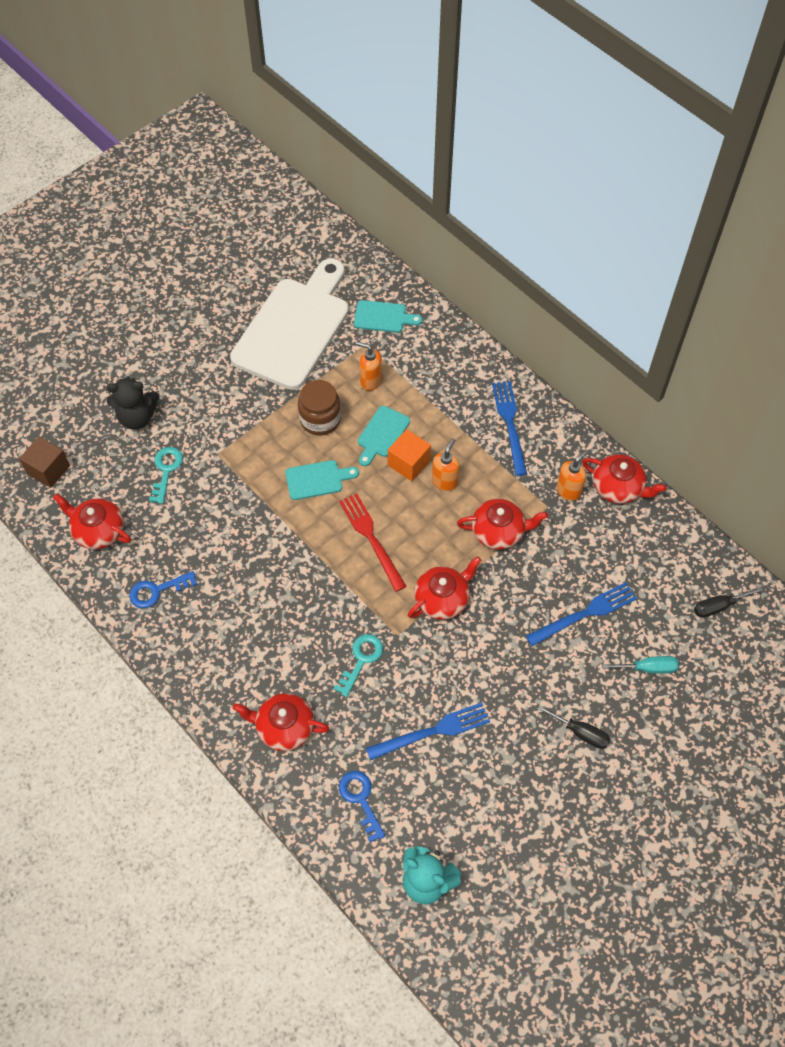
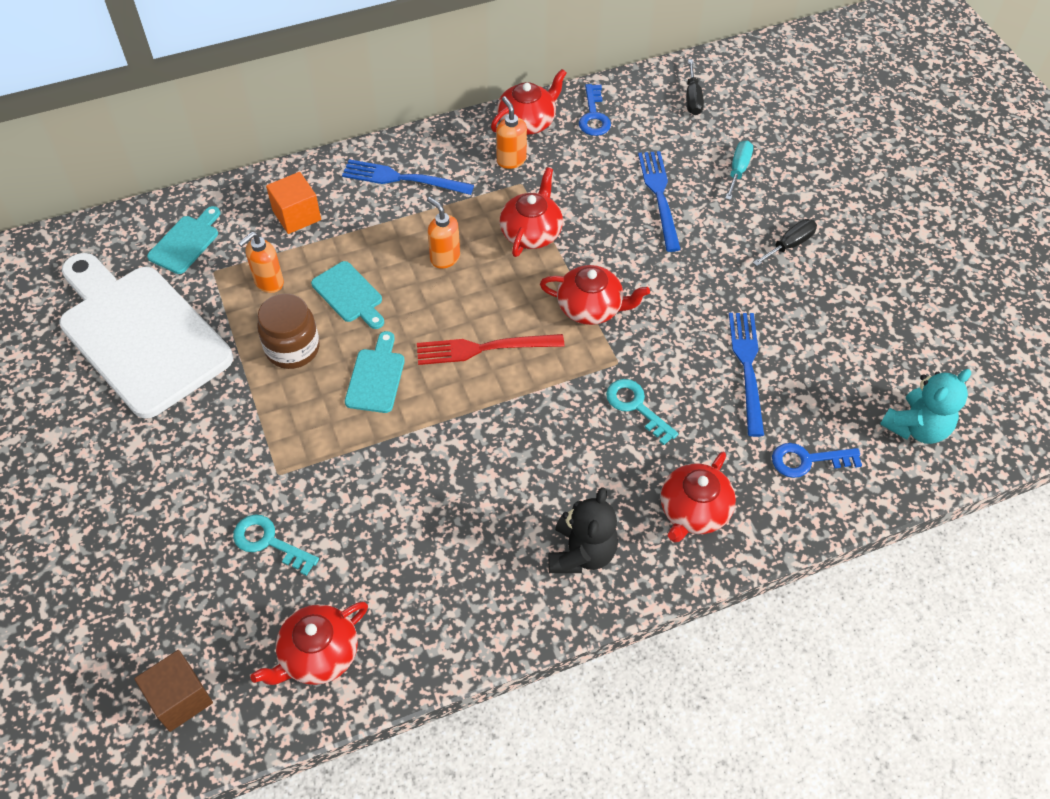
camera: 70 degrees left, 5 degrees down
black teddy bear [107,376,159,429] -> black teddy bear moved to [548,487,618,573]
blue key [129,571,197,608] -> blue key moved to [579,84,611,136]
orange cube [388,429,431,481] -> orange cube moved to [266,172,321,234]
red teapot [408,556,481,620] -> red teapot turned 120 degrees clockwise [540,265,650,325]

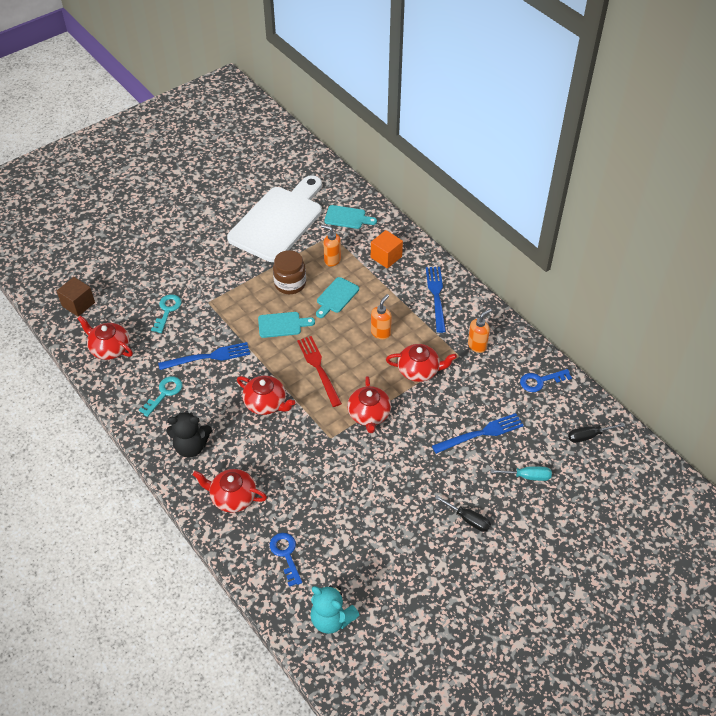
camera: 75 degrees right, 5 degrees down
red teapot [491,69,567,135] -> red teapot moved to [237,376,295,415]
turquoise key [606,379,678,445] -> turquoise key moved to [139,376,182,417]
blue fork [729,313,764,437] -> blue fork moved to [158,342,250,370]

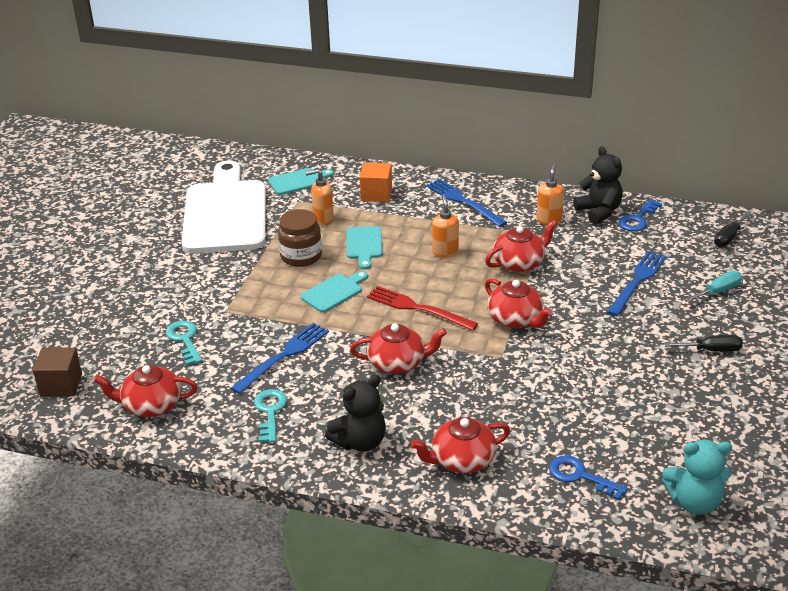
camera: 35 degrees left, 15 degrees down
none -> black teddy bear [573,146,623,225]

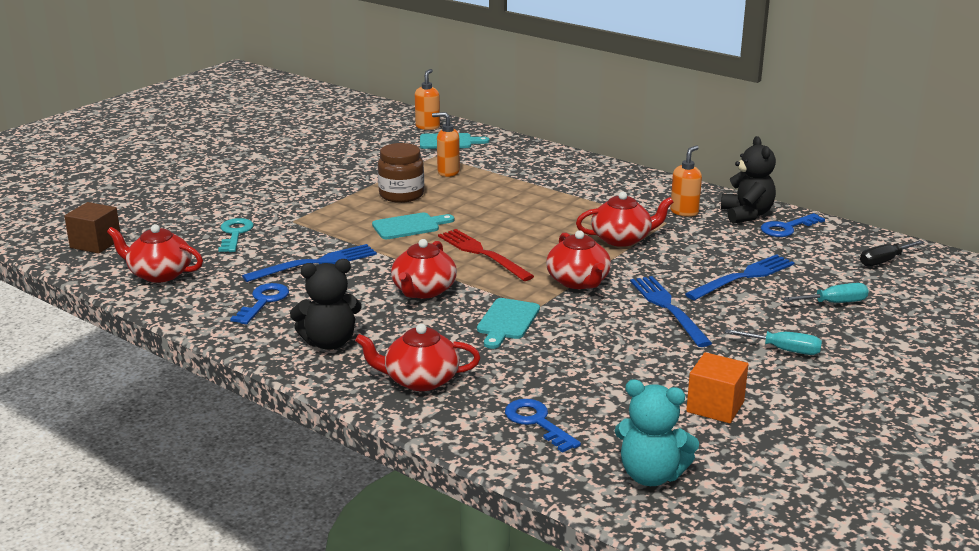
camera: 20 degrees right, 10 degrees down
white cutting board [181,161,266,254] -> none
turquoise key [254,389,287,443] -> blue key [230,283,289,324]
turquoise cutting board [346,226,383,269] -> turquoise cutting board moved to [477,298,540,349]
red teapot [350,323,447,374] -> red teapot turned 90 degrees clockwise [391,239,457,299]
orange cube [360,162,392,202] -> orange cube moved to [686,352,748,424]
blue fork [426,179,507,227] -> blue fork moved to [630,276,712,347]
orange soap dispenser [432,194,459,258] -> orange soap dispenser moved to [415,69,440,130]
black screwdriver [664,335,743,352] -> turquoise screwdriver [725,329,822,355]

